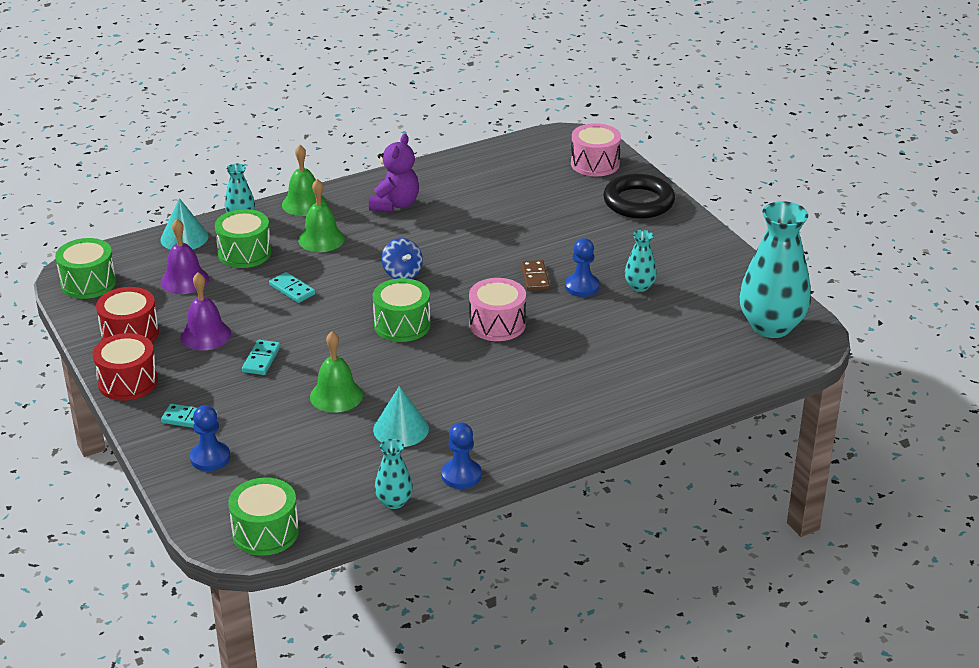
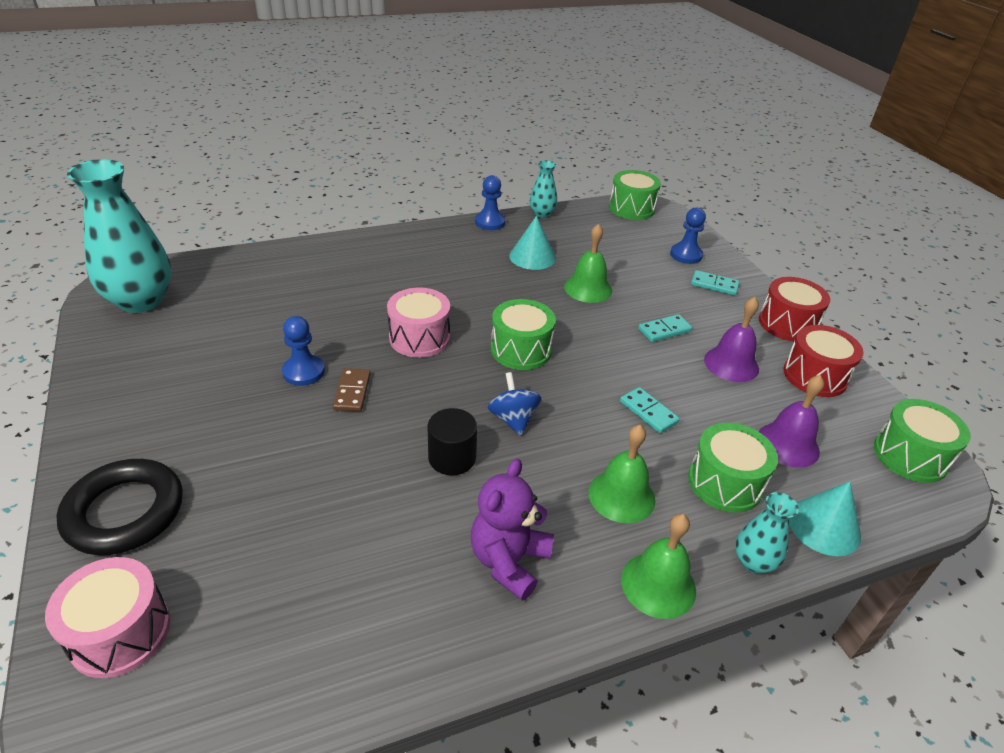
camera: 175 degrees left, 5 degrees up
turquoise domino [242,340,281,375] -> turquoise domino turned 45 degrees clockwise [638,314,692,342]
turquoise vase [625,230,657,292] -> none
none -> black cylinder [427,408,477,476]

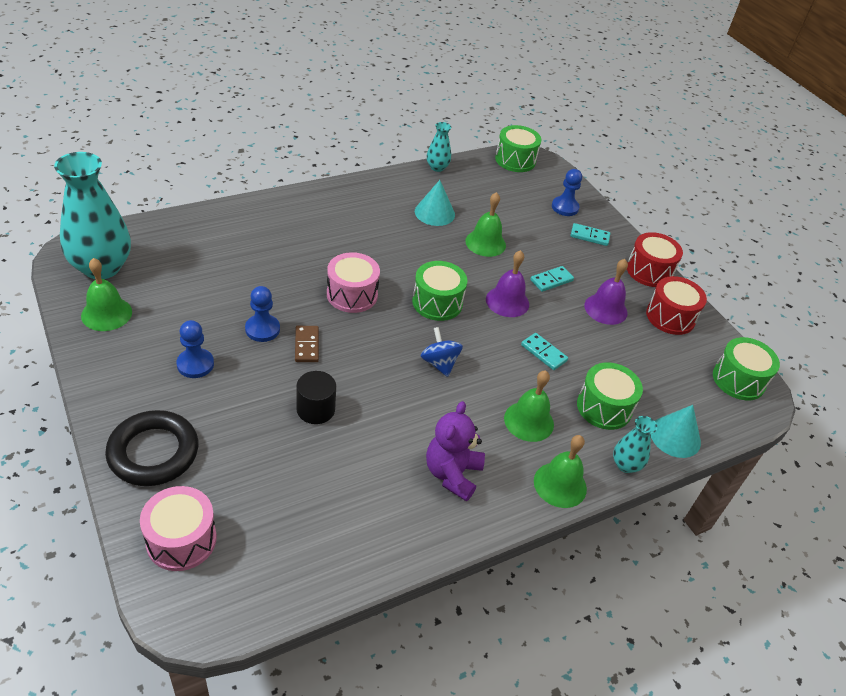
camera: 10 degrees left, 5 degrees up
black cylinder [427,408,477,476] -> black cylinder moved to [296,371,336,424]
blue pawn [475,175,506,230] -> blue pawn moved to [176,320,214,378]
purple bell [759,375,824,468] -> purple bell moved to [486,250,529,317]
none -> green bell [81,258,132,331]

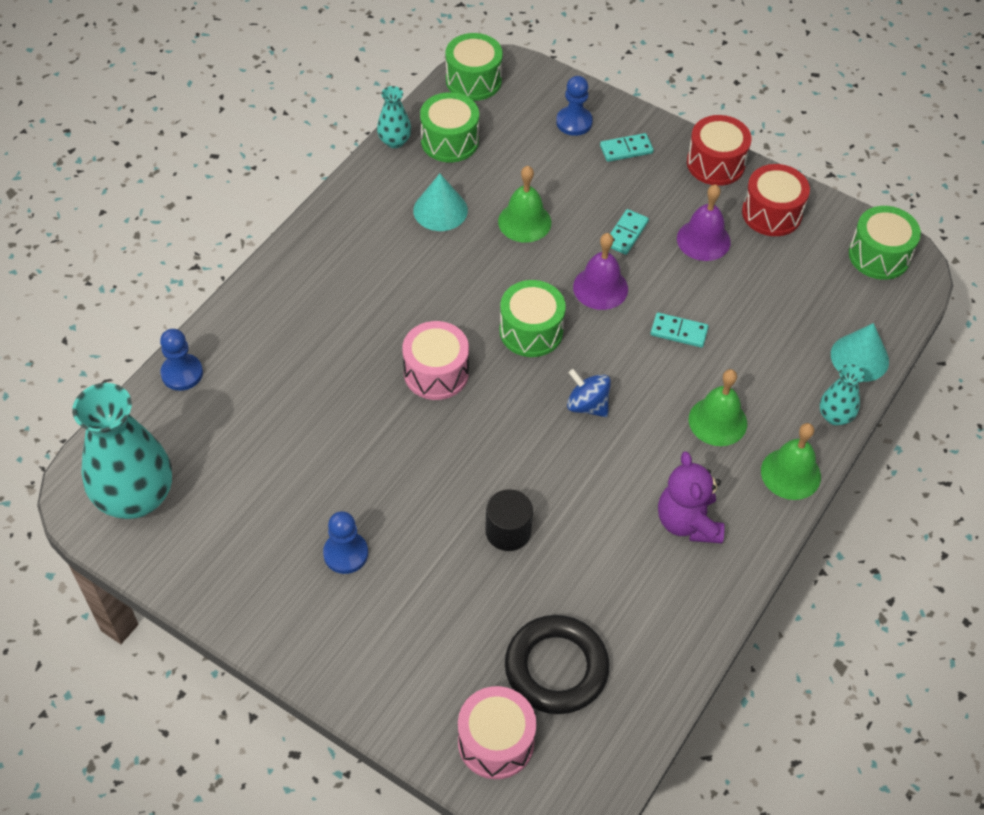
camera: 25 degrees left, 10 degrees up
green bell [81,258,132,331] -> none
black ring [105,410,198,486] -> black ring moved to [505,615,609,714]
blue pawn [245,286,280,342] -> blue pawn moved to [160,329,203,391]
brown domino [295,326,319,362] -> none
green drum [577,362,643,430] -> green drum moved to [420,92,479,162]

